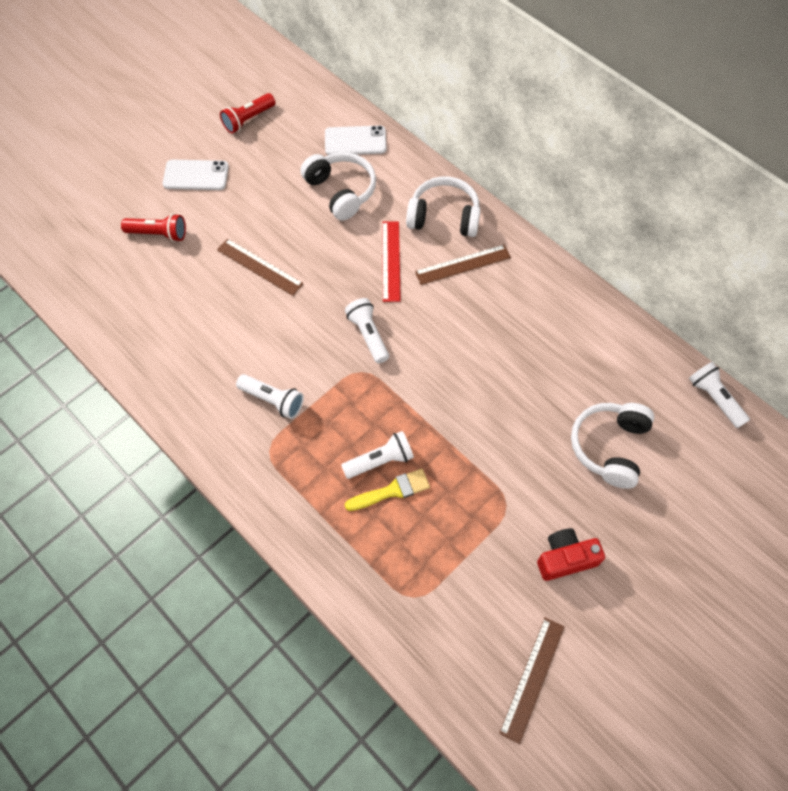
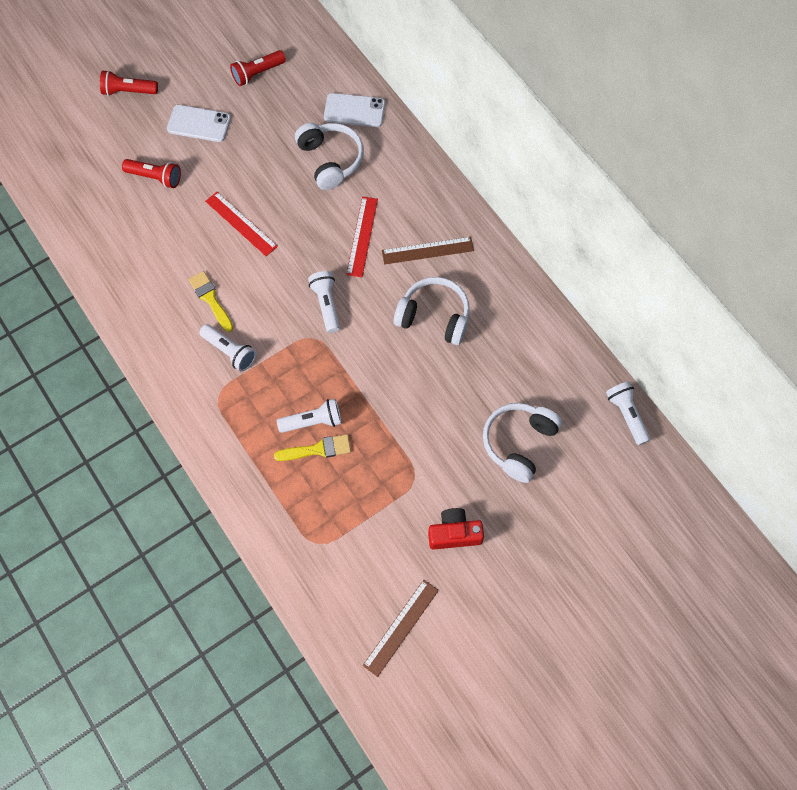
camera: 10 degrees right, 5 degrees up
brown ruler [217,238,303,296] -> red ruler [205,192,278,256]
white headphones [406,176,481,237] -> white headphones moved to [394,277,470,345]
none -> red flashlight [100,70,158,96]
none -> yellow brush [188,271,233,332]

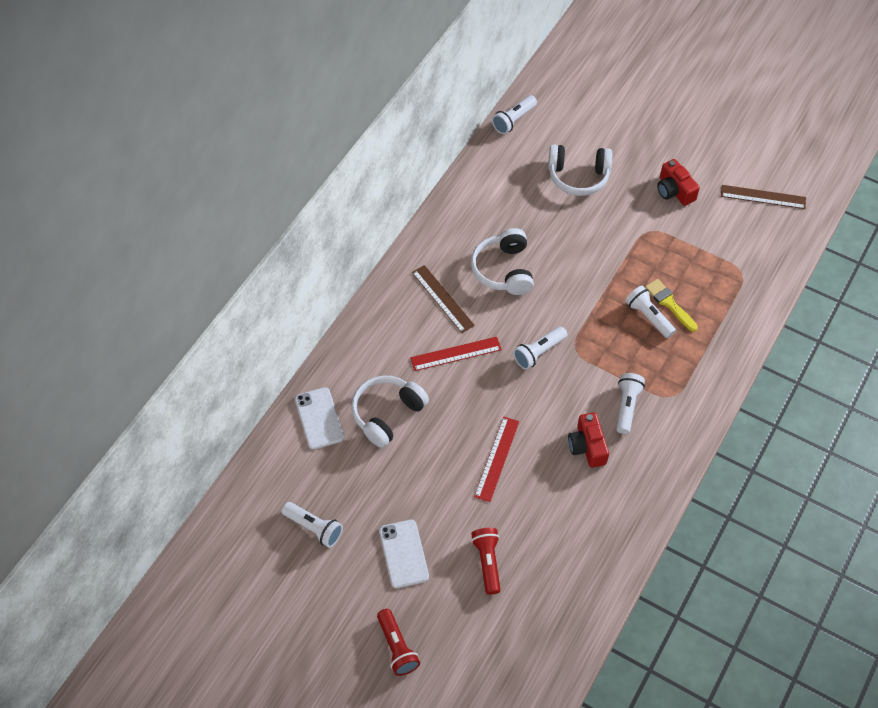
camera: 115 degrees left, 10 degrees down
yellow brush [188,271,233,332] -> red camera [568,412,609,468]
red flashlight [230,50,286,86] -> white flashlight [282,502,343,548]

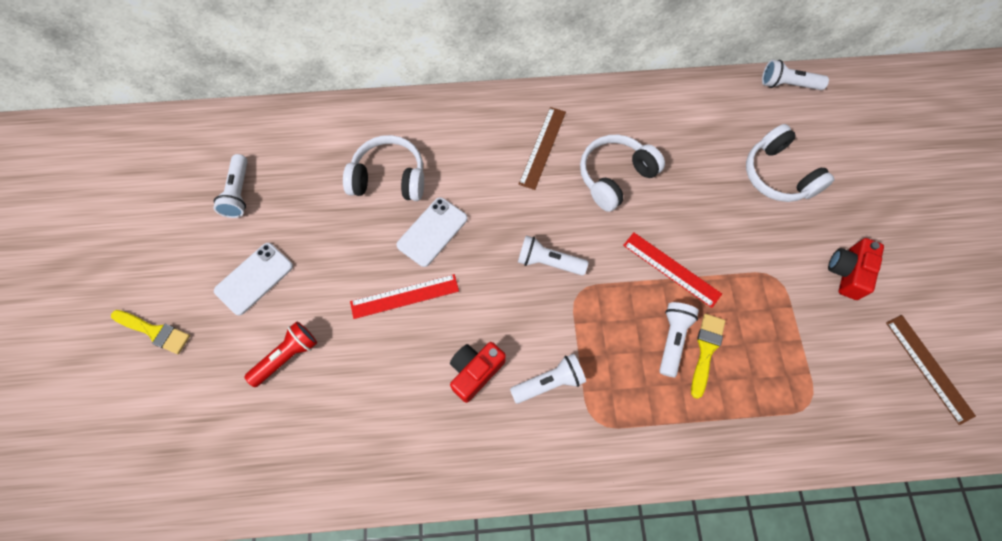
camera: 55 degrees right, 10 degrees up
white phone [295,387,344,449] -> white phone moved to [396,197,467,267]
red flashlight [377,609,420,676] -> yellow brush [111,310,190,354]
red ruler [410,337,502,371] -> red ruler moved to [623,232,722,308]

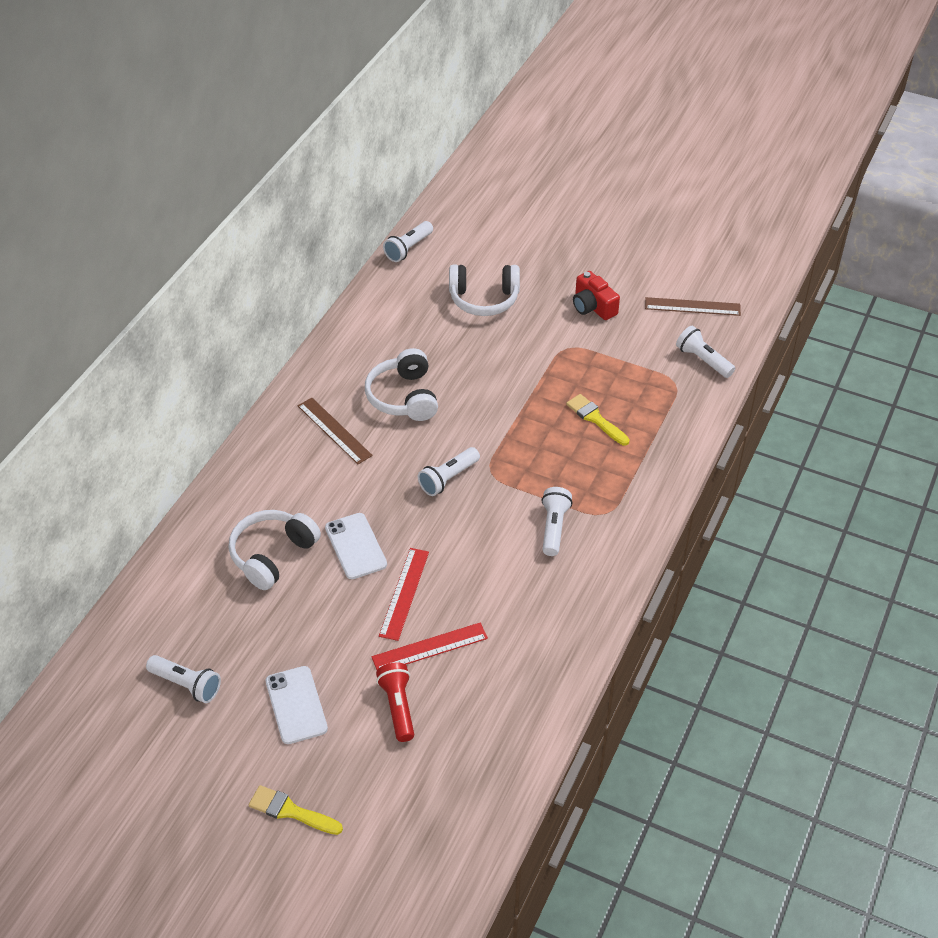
camera: 60 degrees left, 20 degrees down
yellow brush [111,310,190,354] -> yellow brush turned 120 degrees counterclockwise [249,785,343,835]
red camera [450,342,506,403] -> none
red ruler [623,232,722,308] -> red ruler moved to [372,622,488,670]
white flashlight [659,302,699,377] -> white flashlight moved to [676,326,735,378]

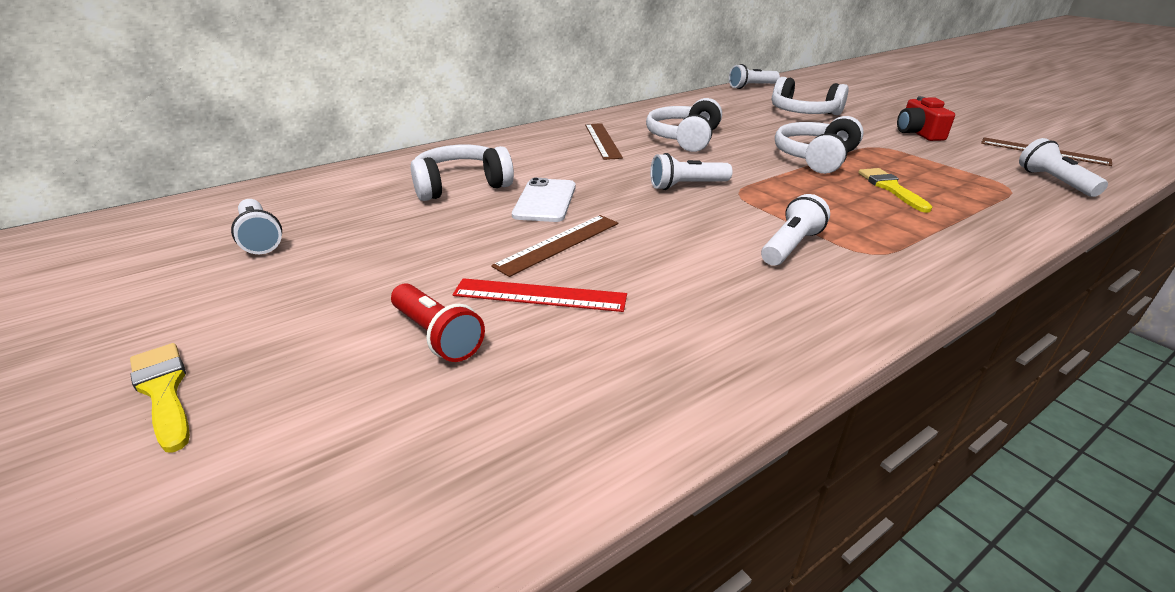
camera: 30 degrees right, 15 degrees down
white phone [266,666,328,744] -> none
red flashlight [376,663,414,742] -> red flashlight turned 120 degrees clockwise [391,283,485,362]
red ruler [379,548,429,641] -> brown ruler [491,215,618,277]
none -> white headphones [775,116,864,174]

